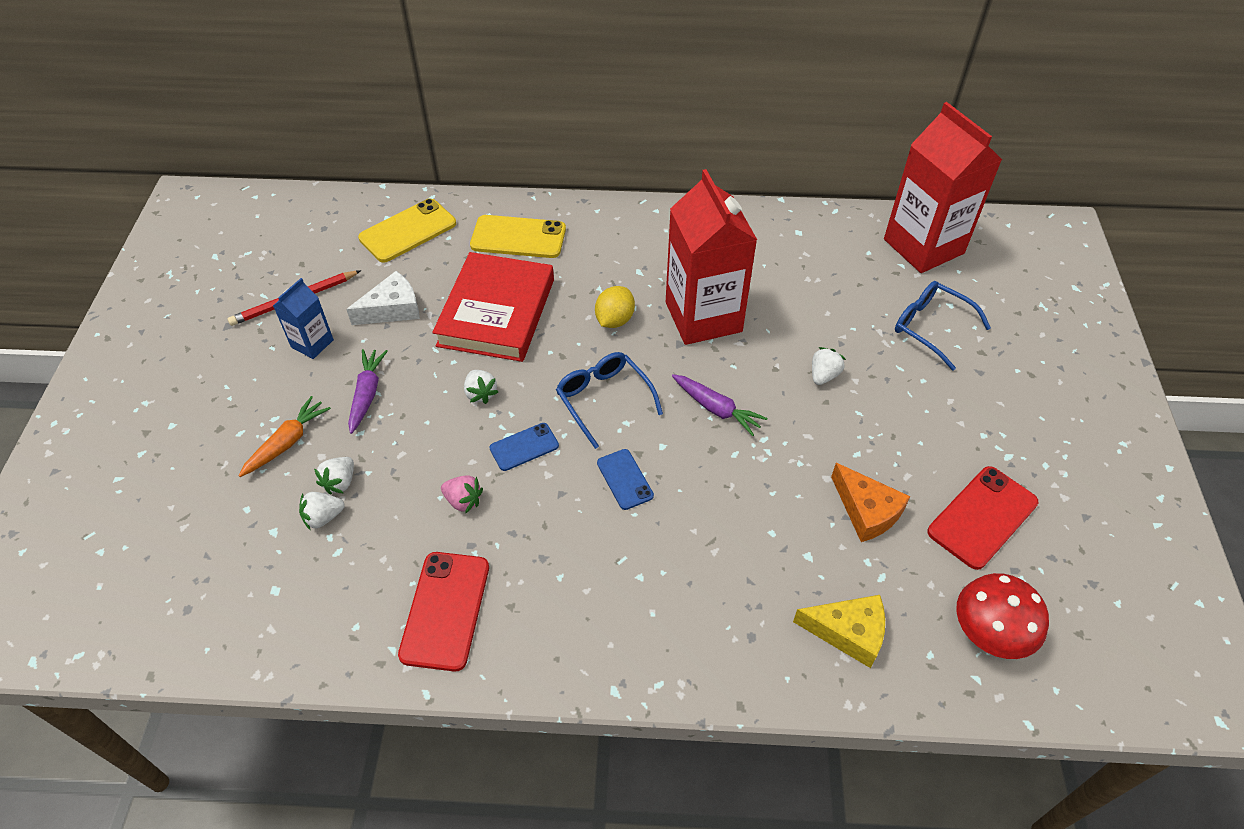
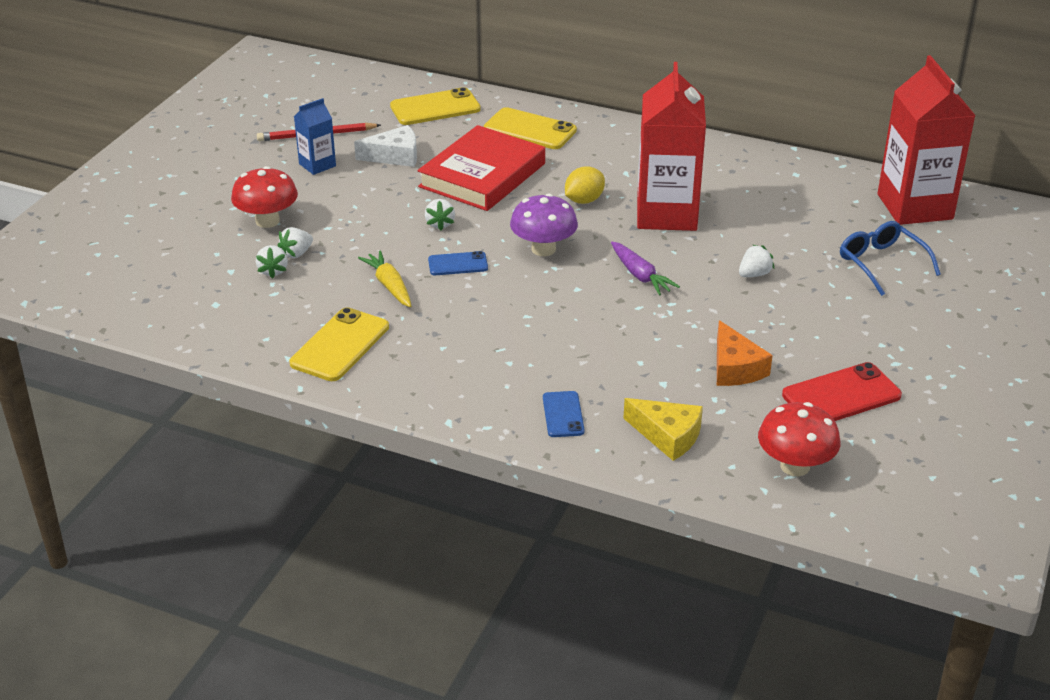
camera: 20 degrees right, 15 degrees down
orange carrot [238,396,331,477] -> red mushroom [231,166,298,228]
white strawberry [299,492,345,530] -> white strawberry turned 90 degrees counterclockwise [256,245,288,279]
purple carrot [348,349,388,434] -> none
red phone [398,552,489,672] -> yellow phone [290,307,389,381]
pink strawberry [441,475,483,514] -> yellow carrot [358,250,411,307]
blue glasses [556,352,663,449] -> purple mushroom [510,194,578,256]
blue phone [597,449,654,510] -> blue phone moved to [543,391,585,437]

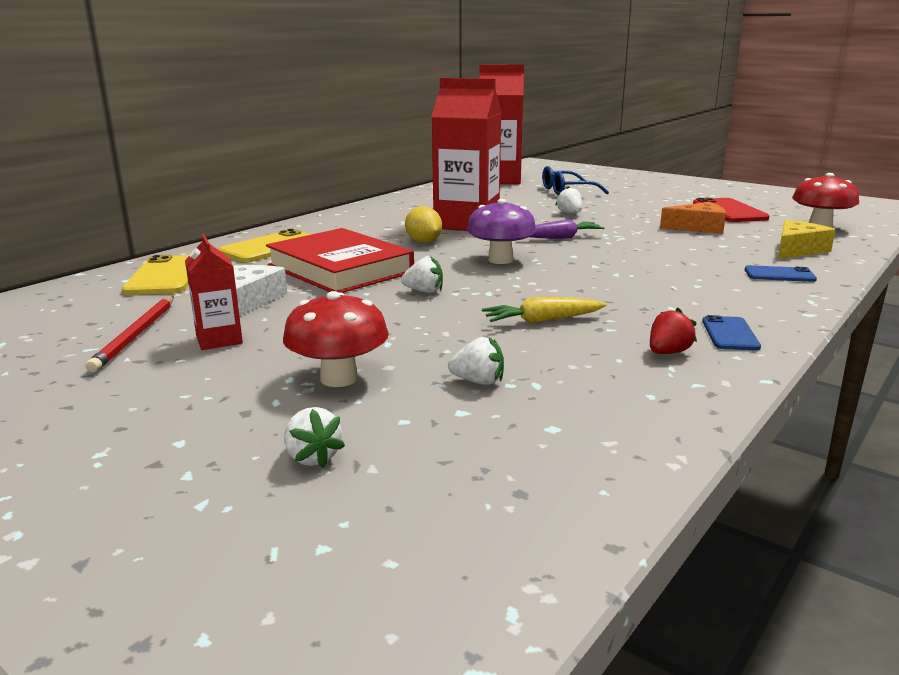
camera: 75 degrees left, 15 degrees down
white strawberry [278,227,313,258] -> white strawberry moved to [284,407,345,468]
yellow phone [290,307,389,381] -> red strawberry [650,308,697,354]
blue carton [294,98,336,175] -> red carton [185,234,243,350]
blue phone [428,251,488,275] -> blue phone moved to [702,315,761,350]

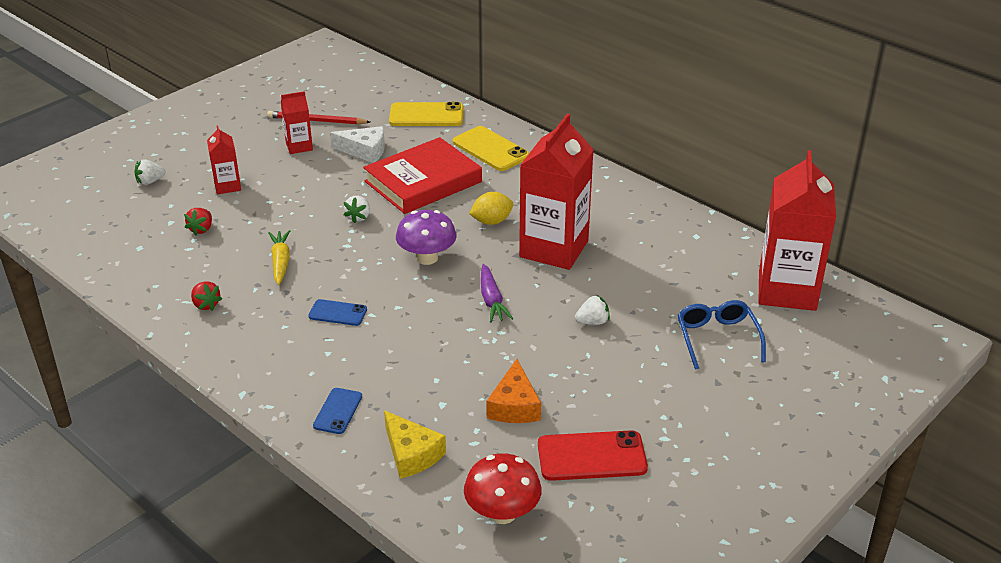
camera: 95 degrees right, 15 degrees up
red mushroom [283,291,389,387] -> red carton [207,125,241,194]
white strawberry [448,336,504,385] -> red strawberry [184,208,212,235]
blue phone [702,315,761,350] -> blue phone moved to [308,299,367,326]

